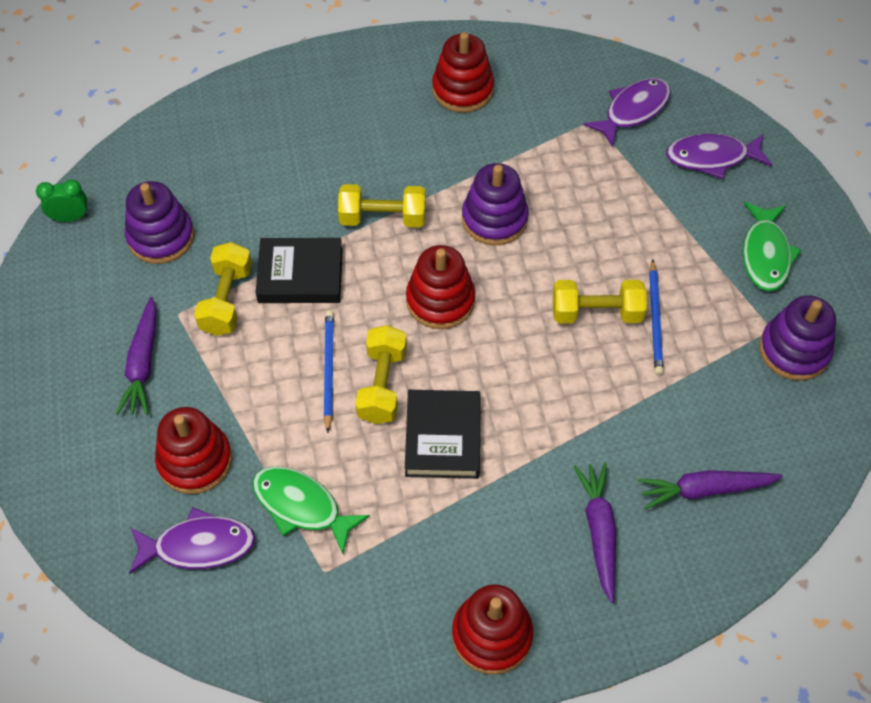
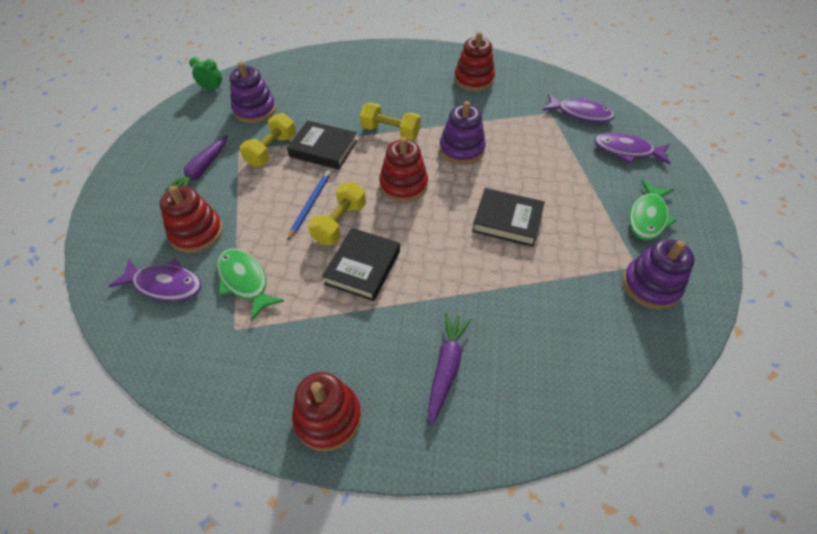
camera: 20 degrees right, 5 degrees down
yellow dumbbell [553,280,647,323] -> black book [472,188,545,247]
purple fish [583,78,671,147] -> purple fish turned 45 degrees clockwise [542,94,615,123]
purple carrot [637,470,783,510] -> none
blue pencil [649,259,664,375] -> none

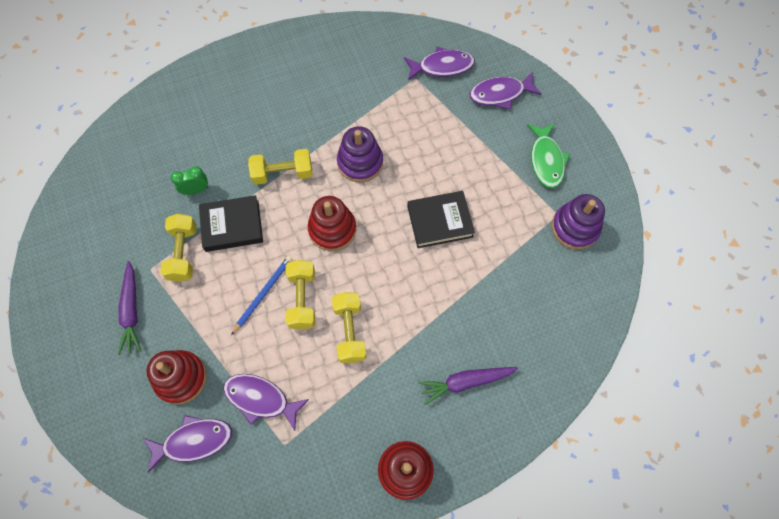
camera: 30 degrees left, 15 degrees up
green clock [189,57,222,91] -> green clock moved to [171,166,208,195]
green fish [217,248,285,321] -> purple fish [223,374,309,431]
purple stacking toy [230,62,276,123] -> none
blue pencil [287,170,331,241] -> blue pencil turned 45 degrees clockwise [231,256,292,335]
black book [322,228,400,301] -> yellow dumbbell [332,292,367,363]
purple carrot [428,313,471,426] -> purple carrot turned 90 degrees counterclockwise [418,367,518,405]
red stacking toy [454,32,495,92] -> none

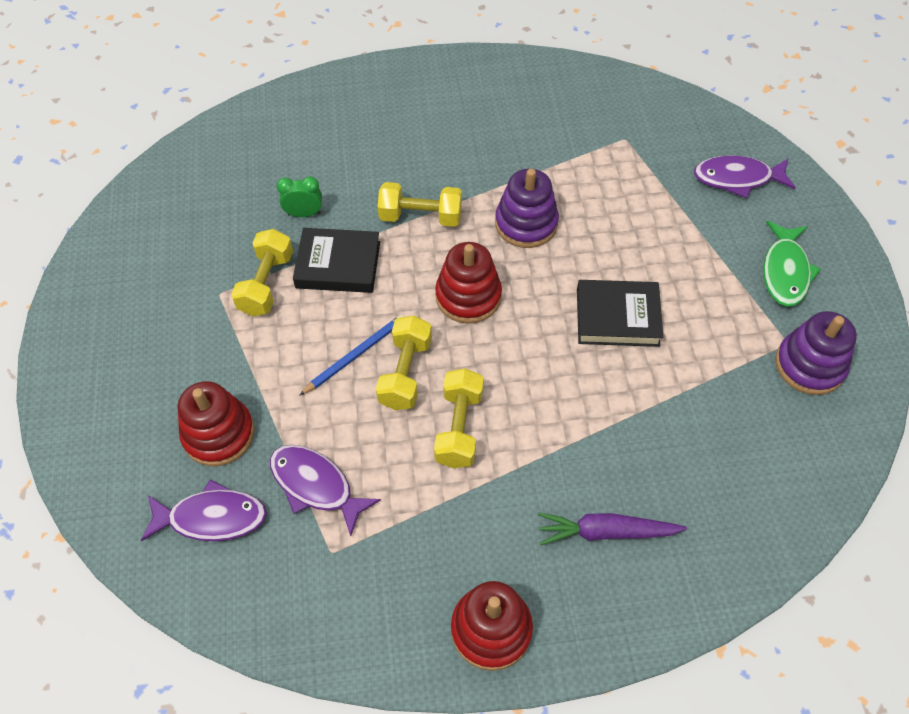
camera: 15 degrees right, 10 degrees down
purple carrot [118,261,141,355] -> none
purple fish [404,47,475,81] -> none

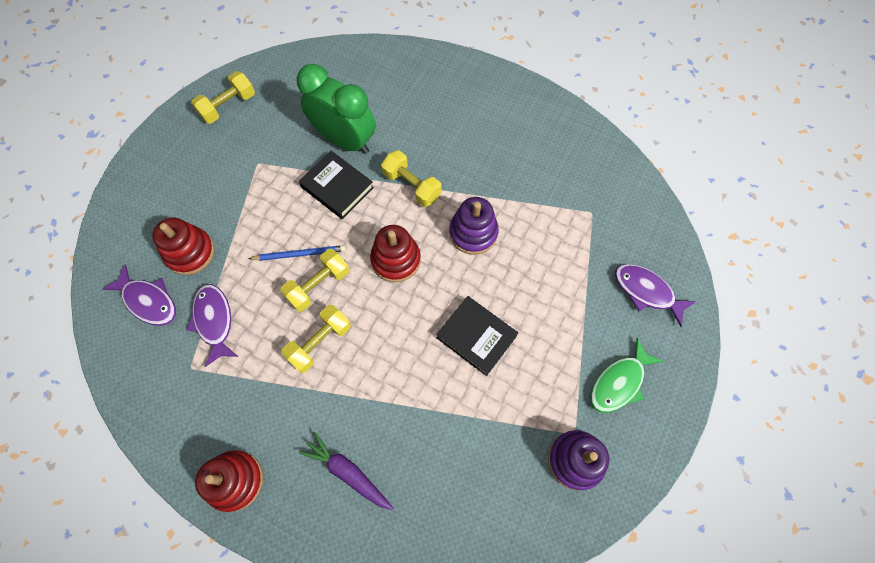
camera: 35 degrees right, 10 degrees up
yellow dumbbell [231,229,293,316] -> yellow dumbbell moved to [191,71,255,124]
green clock [277,176,322,217] -> green clock [297,64,376,154], size x2.37

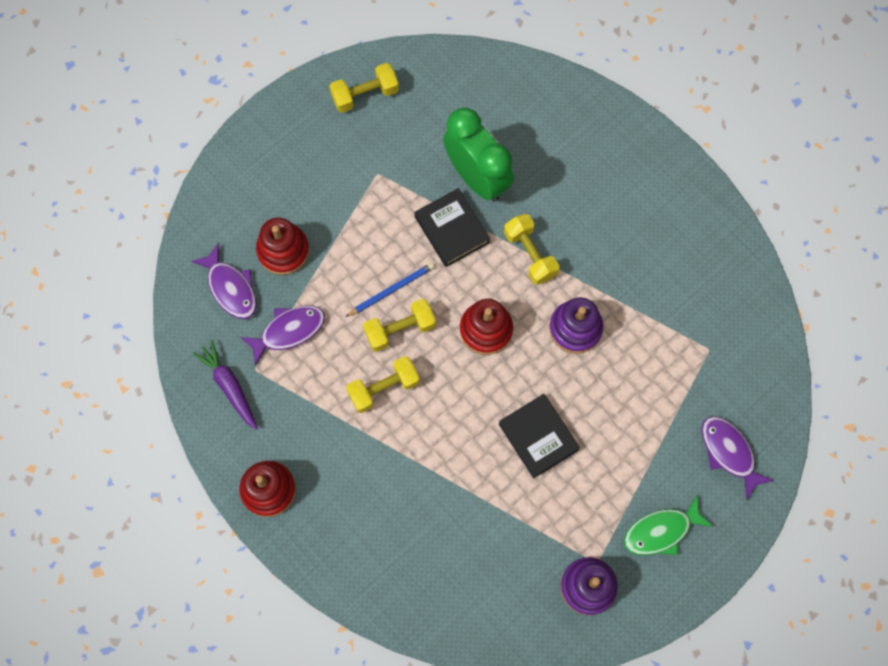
camera: 20 degrees right, 5 degrees up
purple fish [187,284,238,367] -> purple fish turned 60 degrees clockwise [240,305,325,366]
blue pencil [248,245,346,261] -> blue pencil turned 45 degrees counterclockwise [345,263,434,317]
purple carrot [299,432,394,510] -> purple carrot moved to [192,340,258,430]

